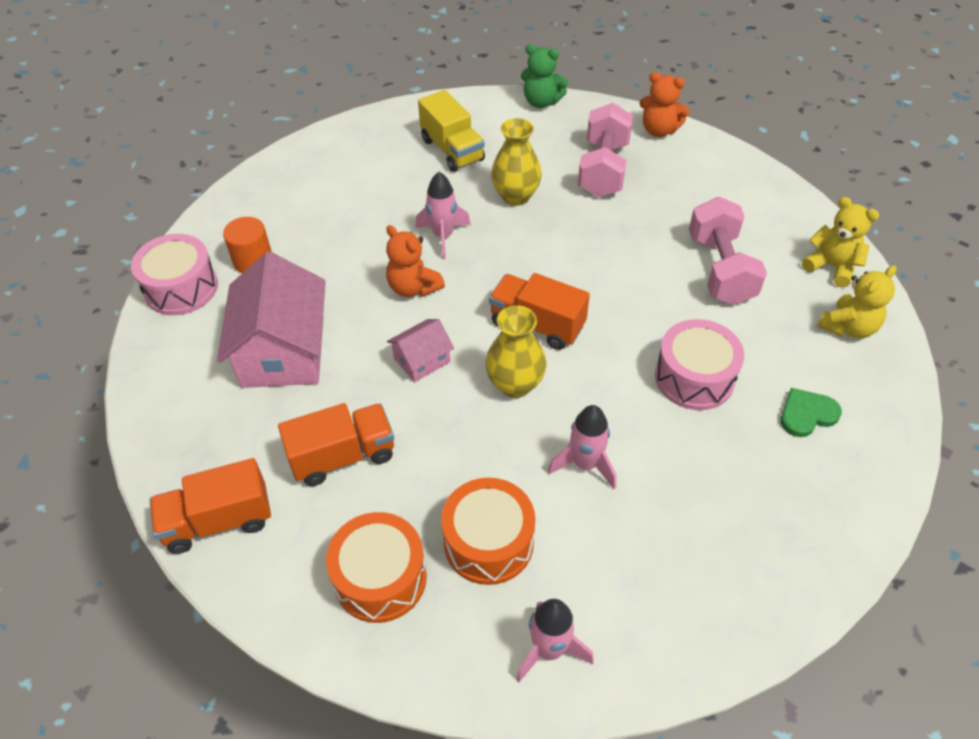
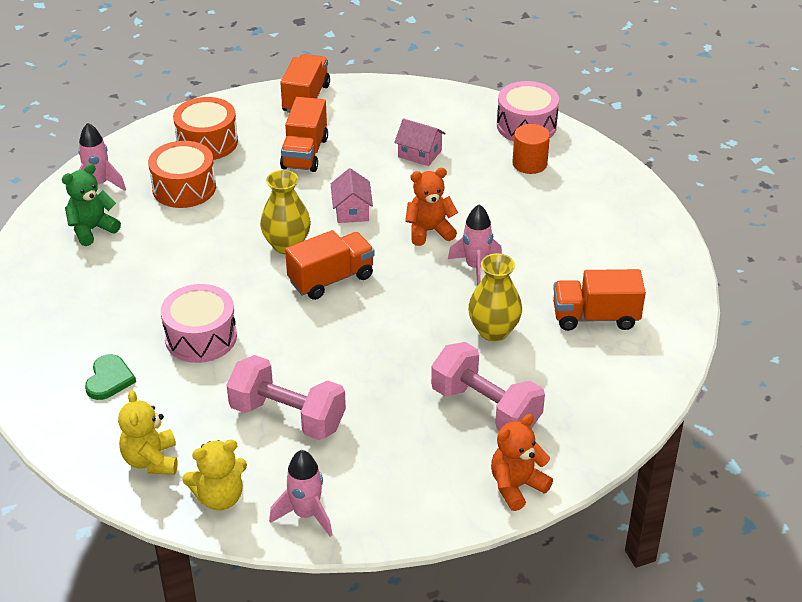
camera: 120 degrees right, 10 degrees down
pink house [217,252,326,388] -> pink house [394,118,446,166], size x0.49
yellow truck [418,90,485,172] -> orange truck [553,269,646,331]
green teddy bear [521,44,568,108] -> green teddy bear moved to [62,164,121,246]
pink rocket [548,405,616,489] -> pink rocket moved to [269,450,332,537]

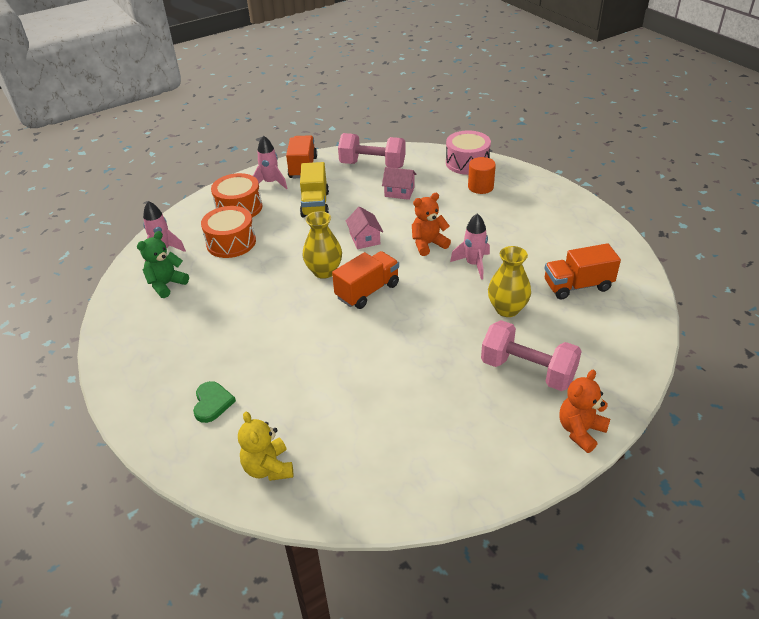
camera: 10 degrees left, 0 degrees up
pink drum [161,284,237,363] -> none
yellow teddy bear [182,440,247,510] -> none
pink dumbbell [227,355,346,440] -> pink dumbbell moved to [338,133,406,168]
pink rocket [269,450,332,537] -> pink rocket moved to [253,135,288,189]
orange truck [280,97,328,172] -> yellow truck [300,162,329,218]

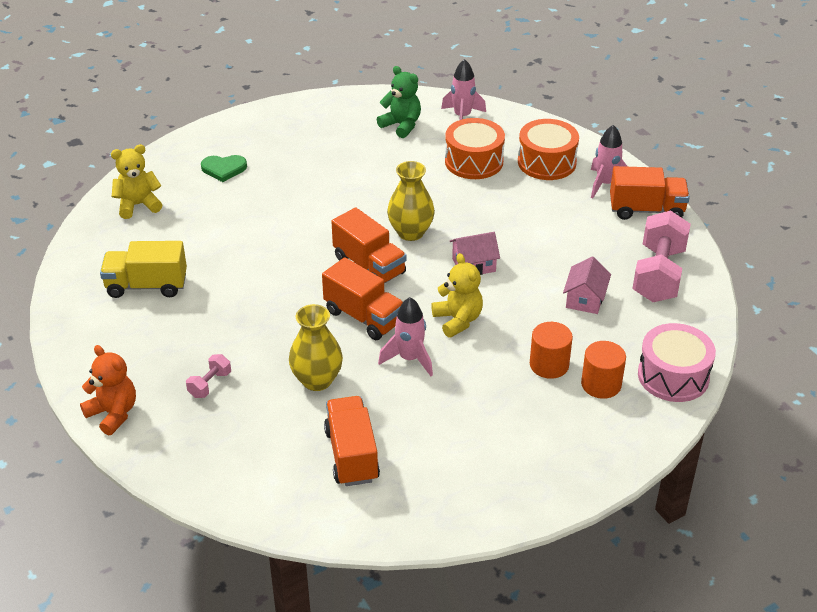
camera: 90 degrees right, 0 degrees up
yellow truck [300,162,329,218] -> yellow truck moved to [100,241,187,298]
orange teddy bear [412,193,451,256] -> yellow teddy bear [431,253,483,338]
pink dumbbell [481,320,582,391] -> pink dumbbell [186,354,231,398], size x0.46
none -> orange truck [322,257,403,340]
none -> orange cylinder [530,322,573,379]

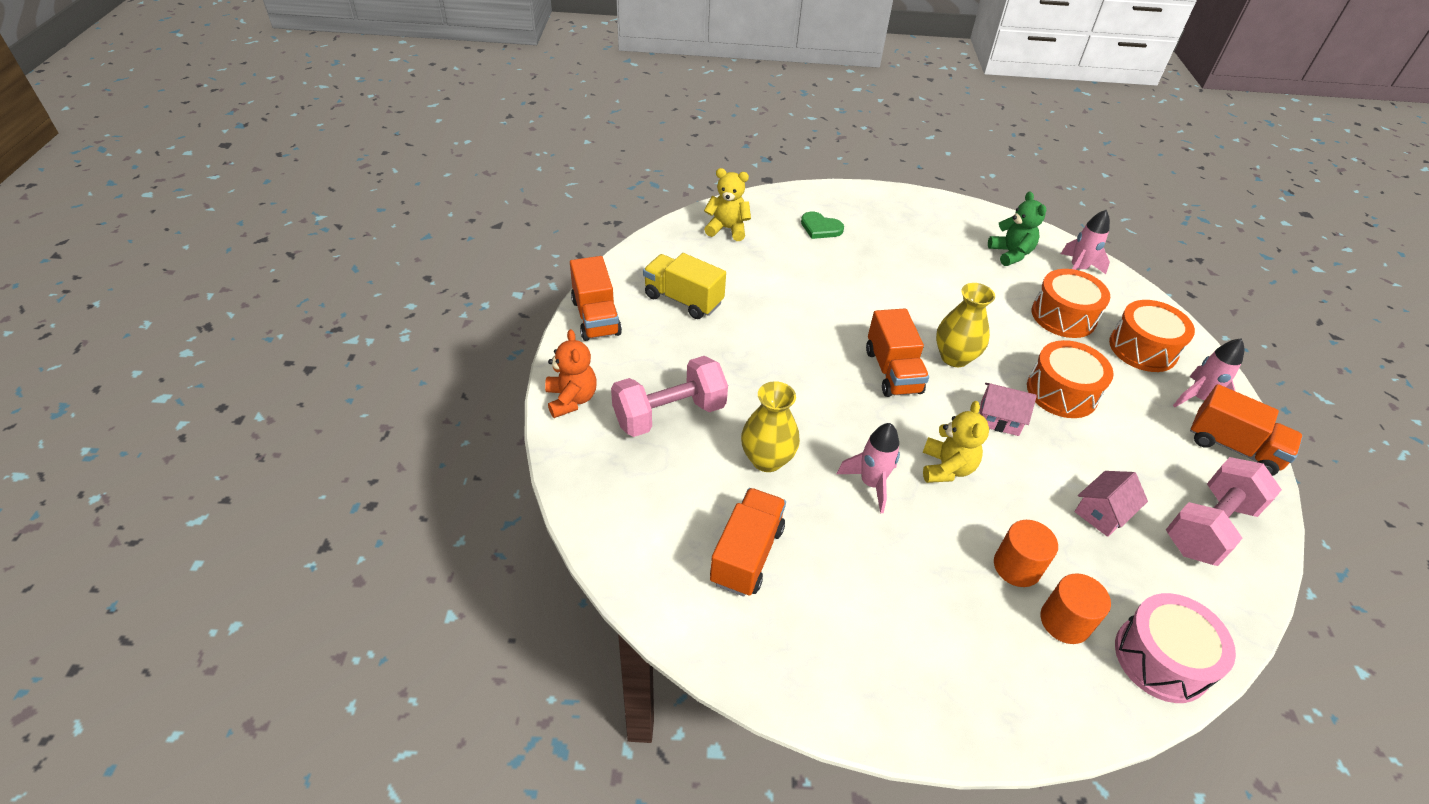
camera: 30 degrees right, 5 degrees up
pink dumbbell [186,354,231,398] -> pink dumbbell [611,356,728,437], size x2.18
orange truck [322,257,403,340] -> orange truck moved to [570,256,622,341]
none -> orange drum [1027,340,1114,418]

